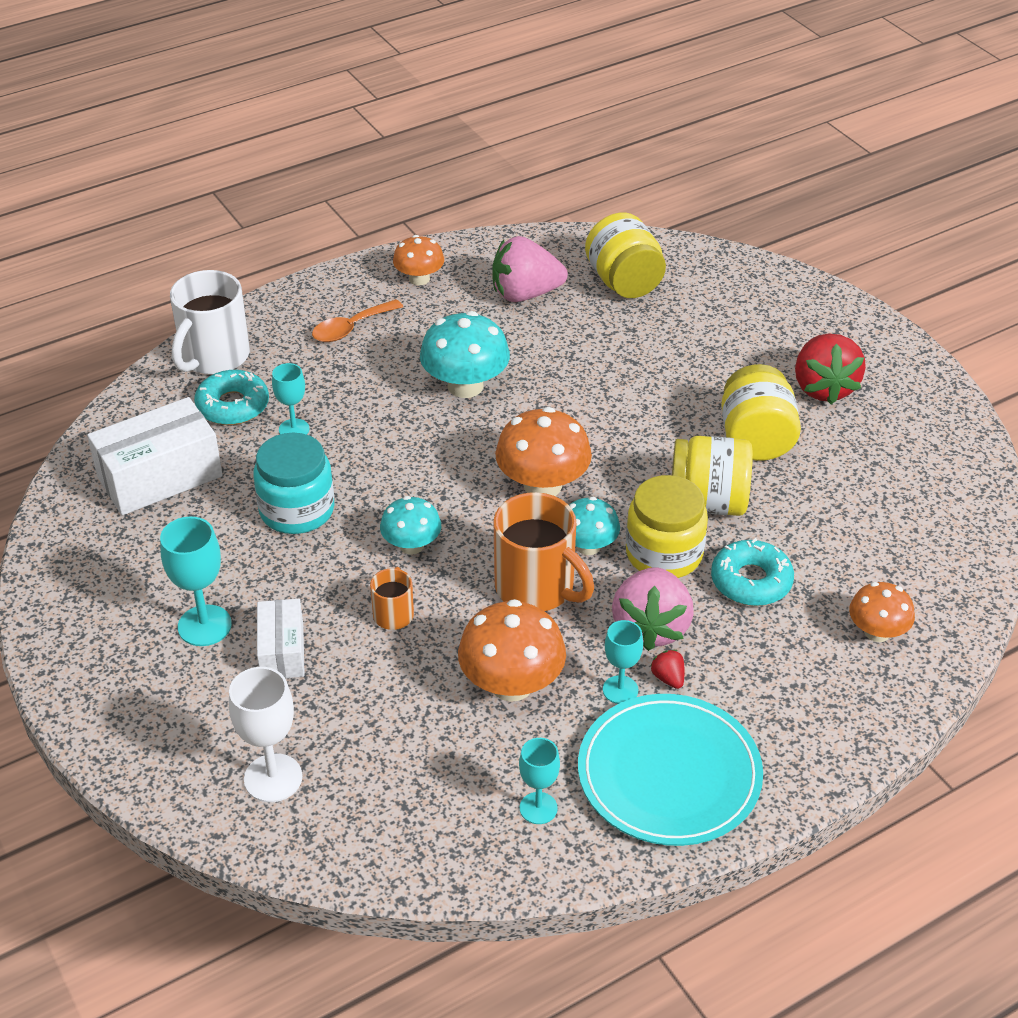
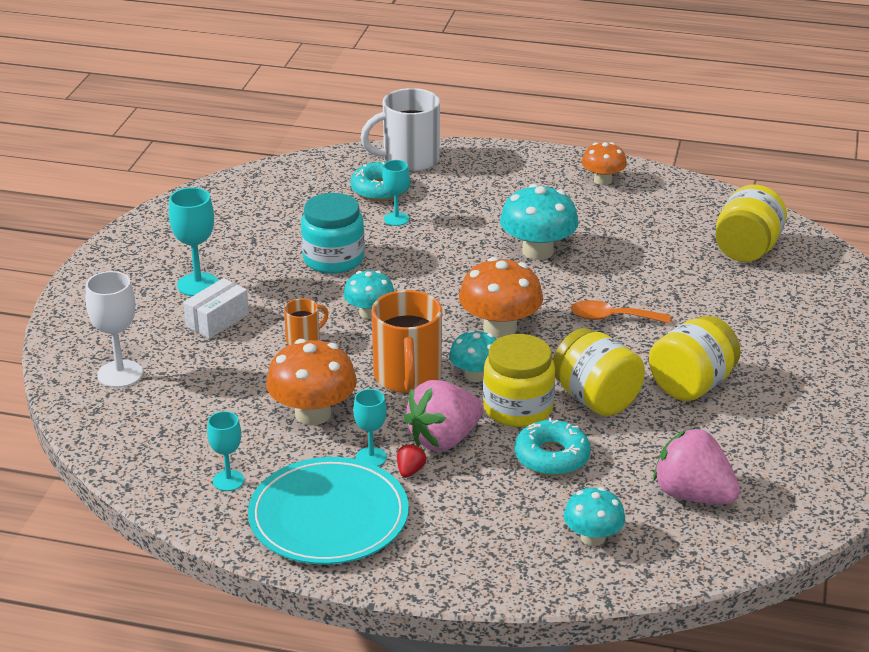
camera: 45 degrees right, 10 degrees down
white box [87,397,223,515] -> none
orange spoon [312,299,403,342] -> orange spoon moved to [571,300,671,324]
pink strawberry [492,236,568,302] -> pink strawberry moved to [653,427,740,504]
red strawberry [795,334,866,404] -> none
orange mushroom [849,582,915,642] -> turquoise mushroom [564,487,625,546]

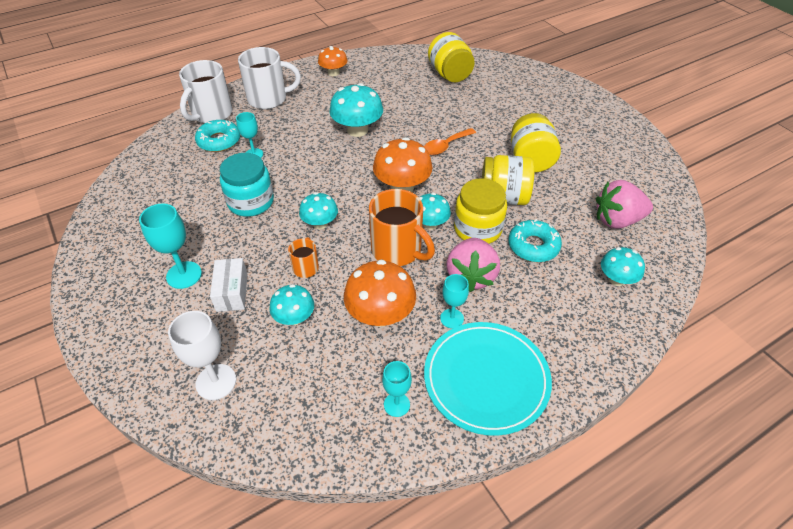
camera: 45 degrees left, 15 degrees up
red strawberry [397,444,426,478] -> none
none -> white mug [238,47,301,109]
none -> turquoise mushroom [269,284,314,325]

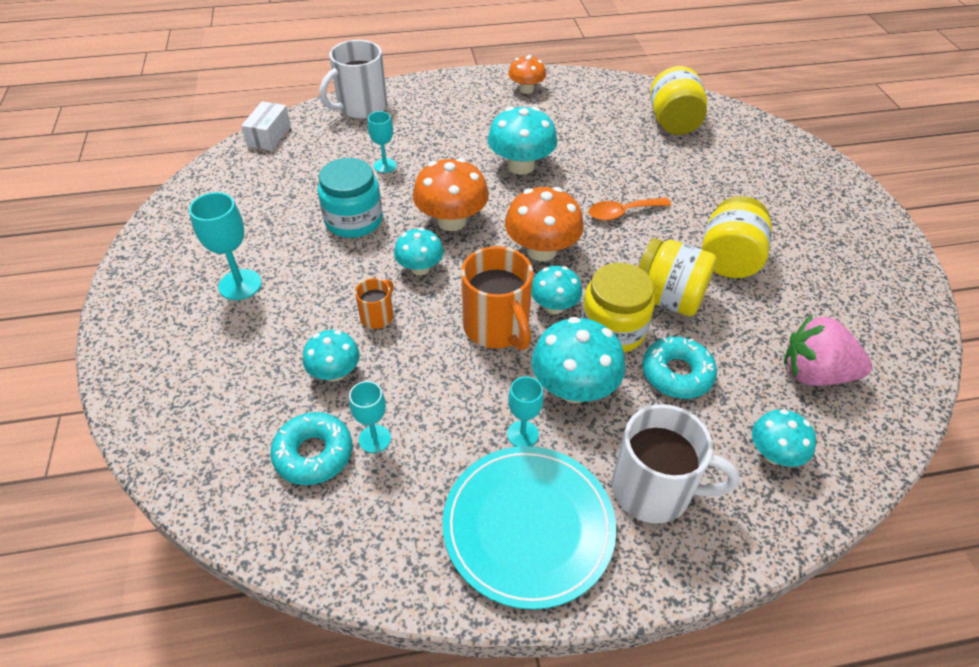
camera: 20 degrees right, 0 degrees up
white goblet [168,311,236,400] -> none
turquoise donut [195,120,240,152] -> turquoise donut moved to [270,412,352,485]
white box [210,258,247,312] -> white box moved to [241,101,291,151]
white mug [238,47,301,109] -> white mug moved to [612,404,740,524]
orange mushroom [344,259,416,327] -> orange mushroom moved to [413,158,489,231]
turquoise goblet [382,361,412,417] -> turquoise goblet moved to [349,381,391,453]
pink strawberry [446,238,500,292] -> turquoise mushroom [531,317,625,403]

